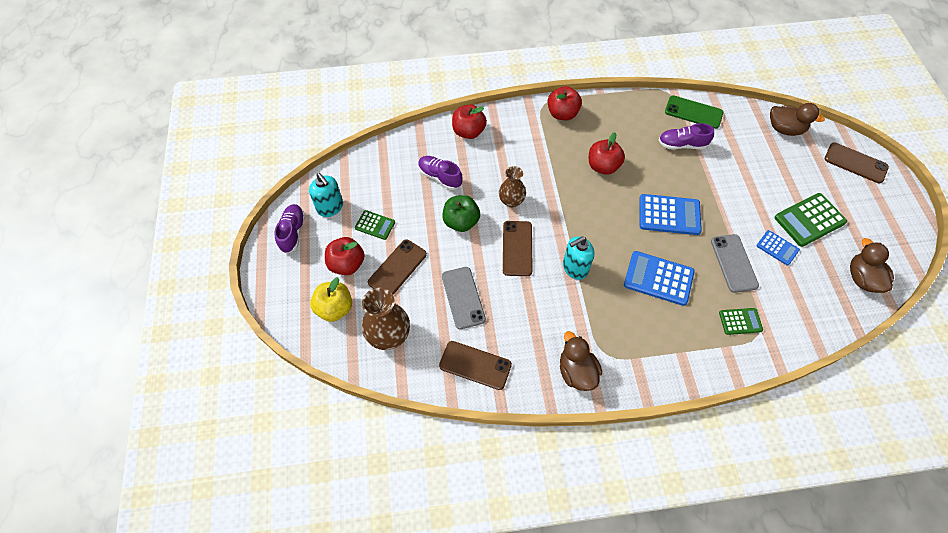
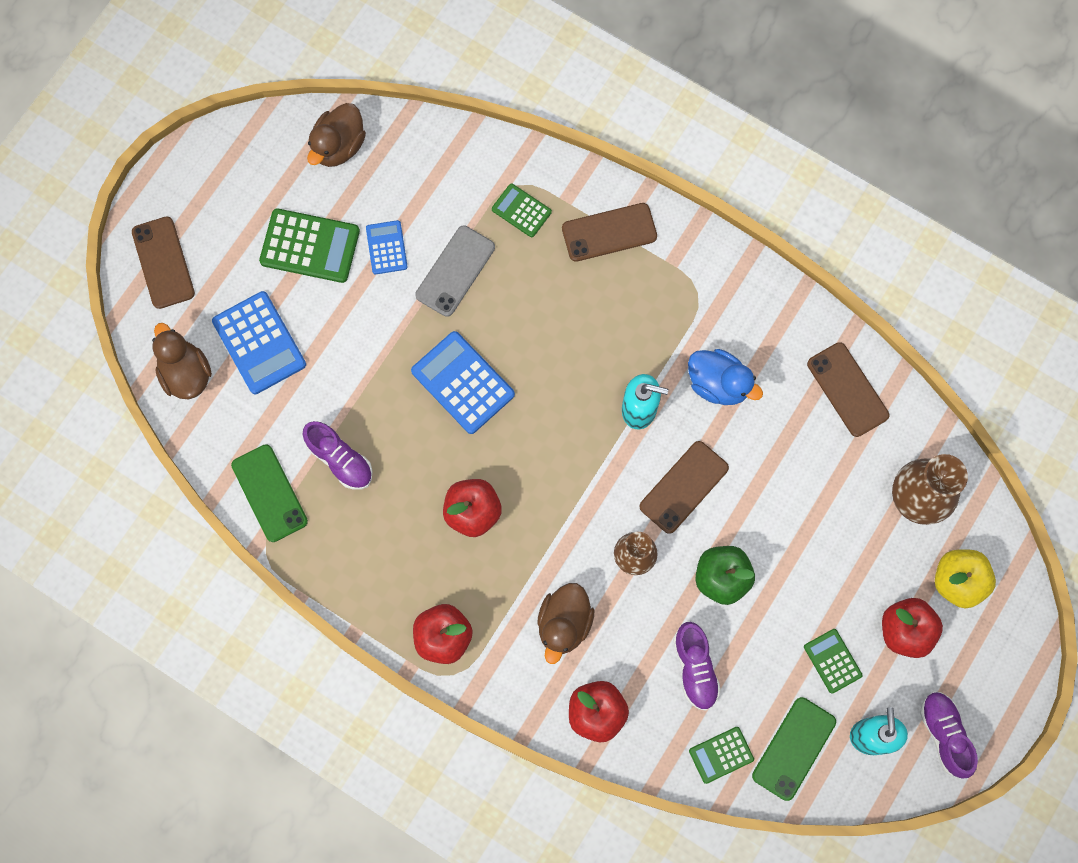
camera: 140 degrees left, 15 degrees up
purple shoe [274,204,306,254] -> purple shoe turned 120 degrees clockwise [920,691,978,778]
brown phone [368,239,427,295] -> brown phone moved to [562,203,657,262]
grey phone [442,267,486,329] -> none
brown duck [560,331,602,391] -> brown duck moved to [537,583,595,664]
blue calculator [624,251,695,306] -> blue calculator moved to [212,291,306,394]
none -> blue duck [688,349,763,405]
none -> green calculator [689,727,754,784]
none -> green phone [752,697,836,801]

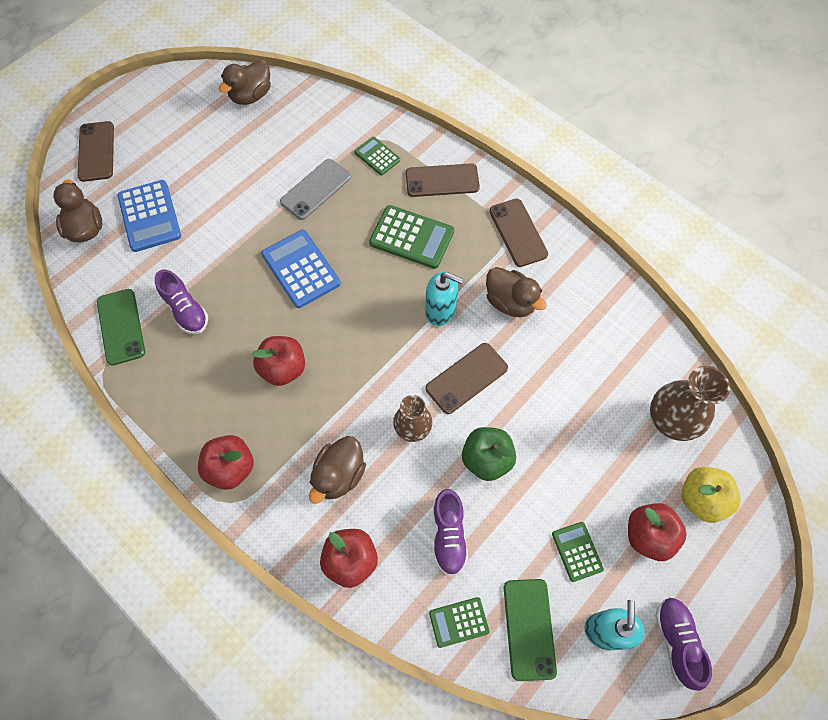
camera: 10 degrees right, 10 degrees down
green calculator [259,208,360,283] -> green calculator moved to [369,205,454,269]
blue calculator [366,220,408,274] -> none
blue duck [688,349,763,405] -> brown duck [486,267,547,317]
green phone [752,697,836,801] -> green phone turned 45 degrees counterclockwise [504,579,557,681]
brown phone [807,342,889,437] -> brown phone moved to [489,199,548,267]

